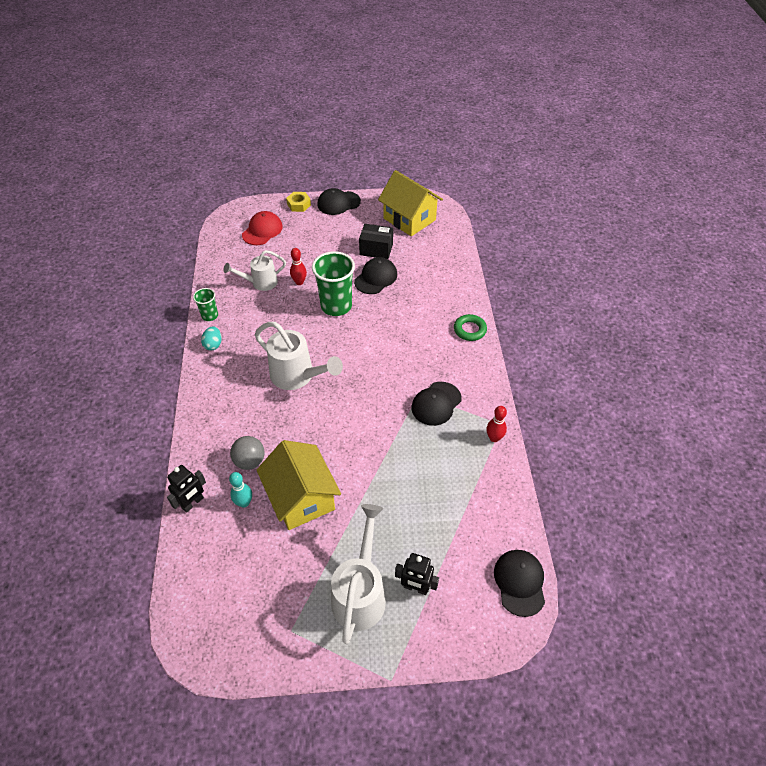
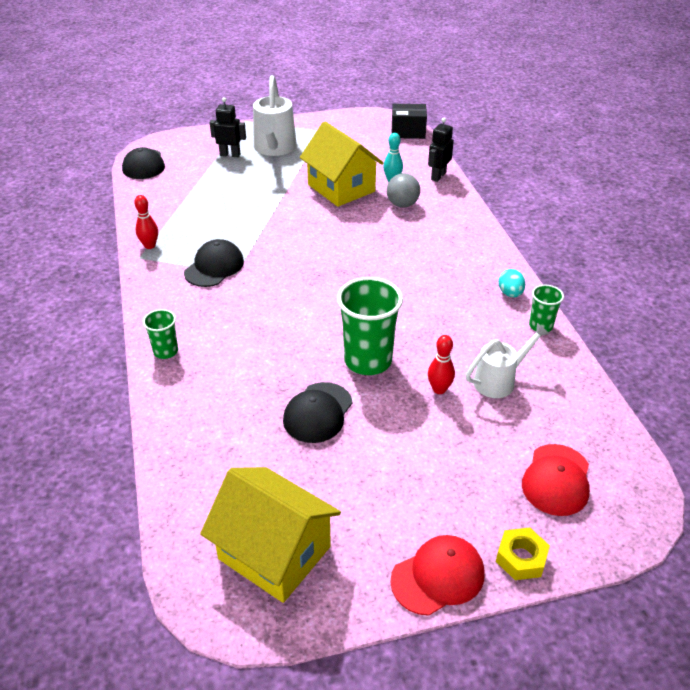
camera: 170 degrees right, 10 degrees down
white watering can [255,322,343,390] -> none
black cap [317,188,361,215] -> red cap [390,535,484,616]
black box [359,224,393,259] -> black box moved to [392,104,427,139]
green ring [454,314,487,341] -> green cup [143,309,178,359]

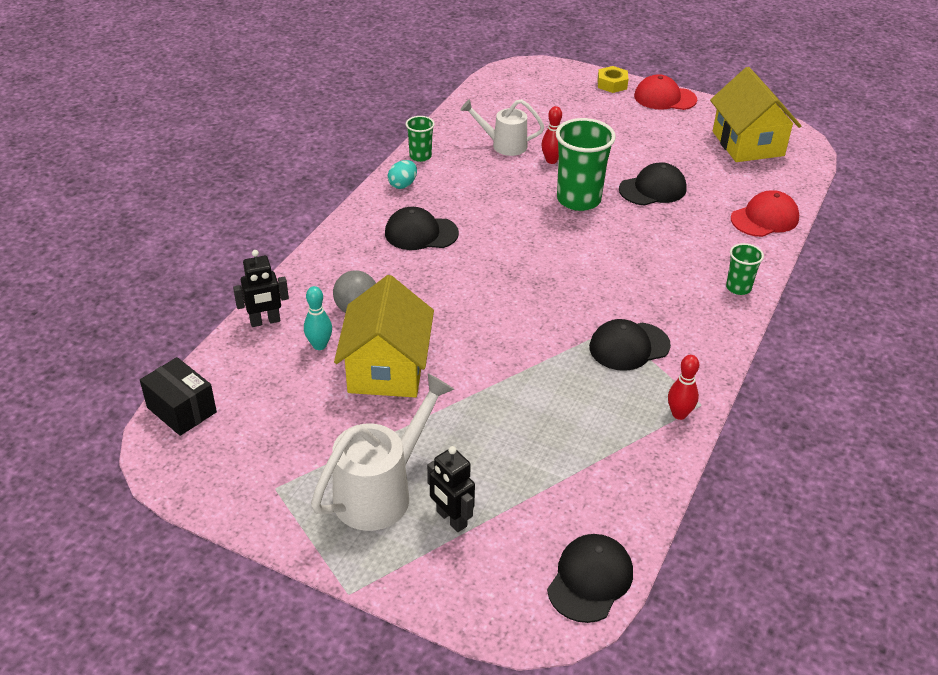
camera: 140 degrees left, 0 degrees up
red cap [522,444,590,516] -> red cap moved to [731,190,799,237]
none -> black cap [385,207,459,250]

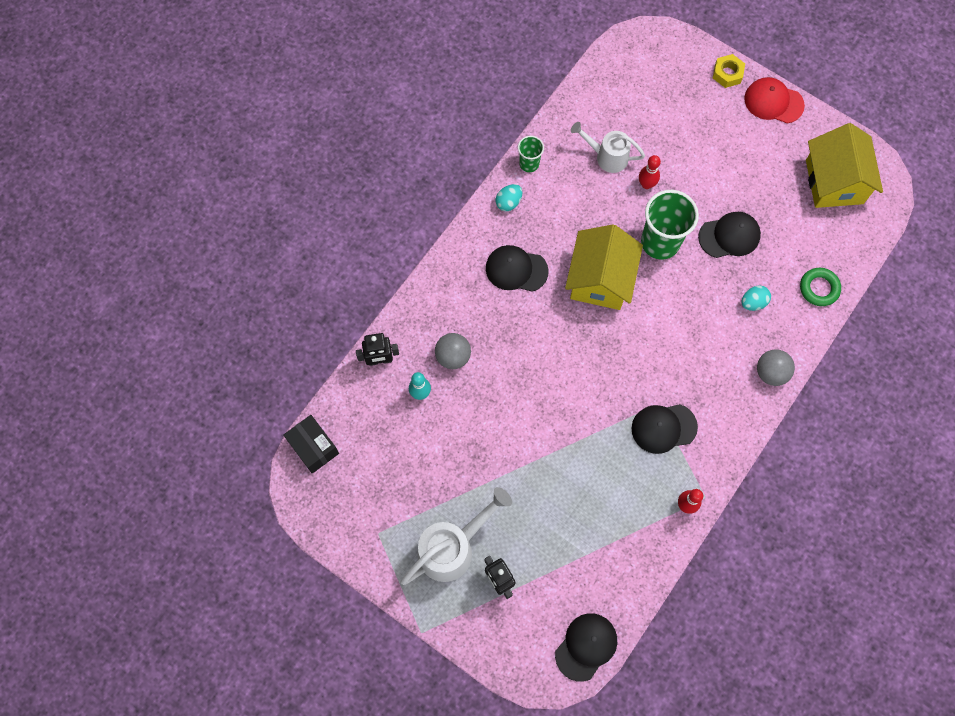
camera: 10 degrees right, 30 degrees up
yellow house [334,275,434,397] -> yellow house moved to [565,224,643,310]
green cup [726,243,764,295] -> grey ball [757,349,795,386]
red cap [731,190,799,237] -> green ring [800,268,841,306]
none -> turquoise egg [741,285,771,311]

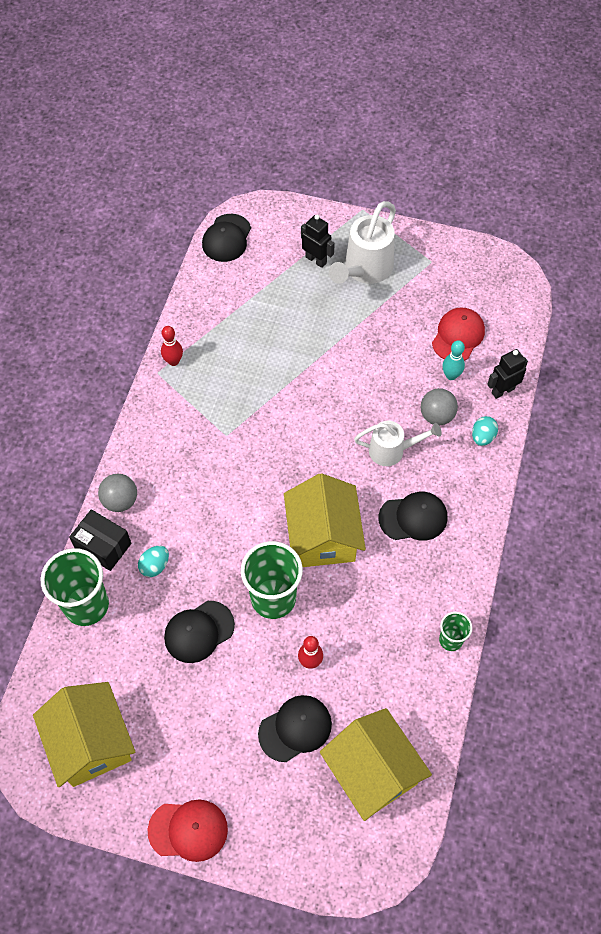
camera: 160 degrees right, 10 degrees down
black box [283,415,339,474] -> black box moved to [69,509,131,571]
turquoise egg [496,184,522,211] -> turquoise egg moved to [472,416,498,446]
white watering can [571,122,645,173] -> white watering can moved to [354,421,442,466]
black cap [632,404,698,454] -> black cap moved to [258,695,332,762]
yellow nut [713,54,745,88] -> none
green ring [800,268,841,306] -> green cup [40,548,109,626]
none -> yellow house [320,708,432,821]
none -> red cap [432,307,485,361]

